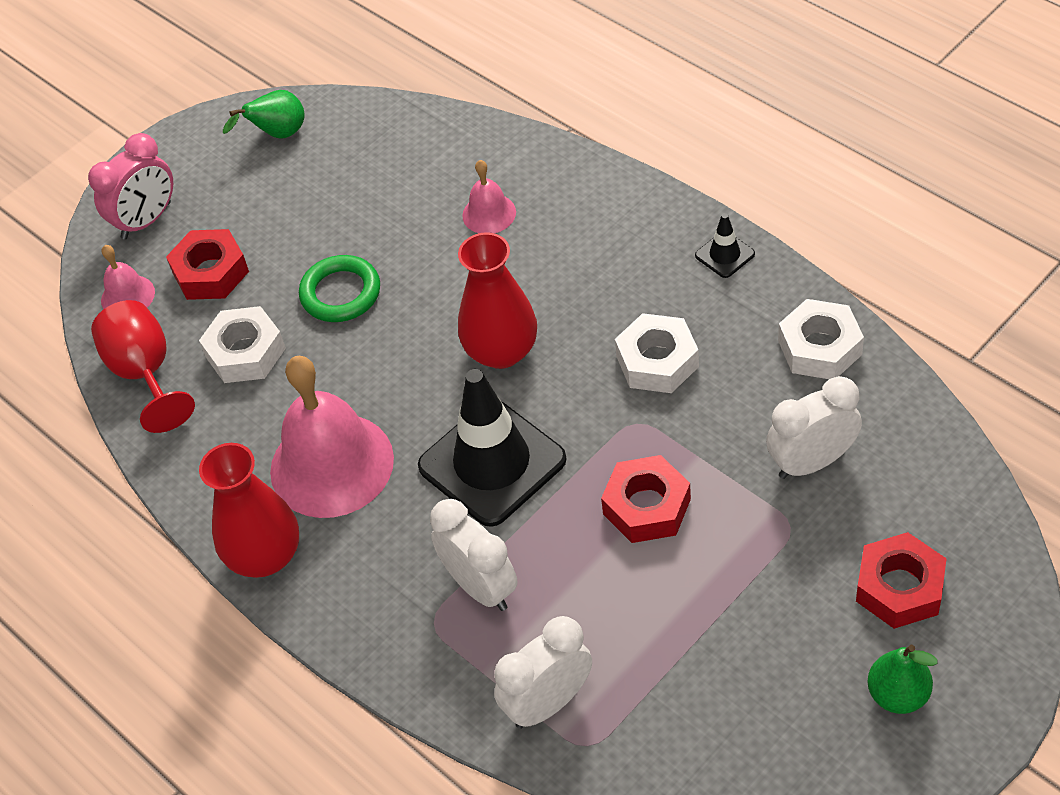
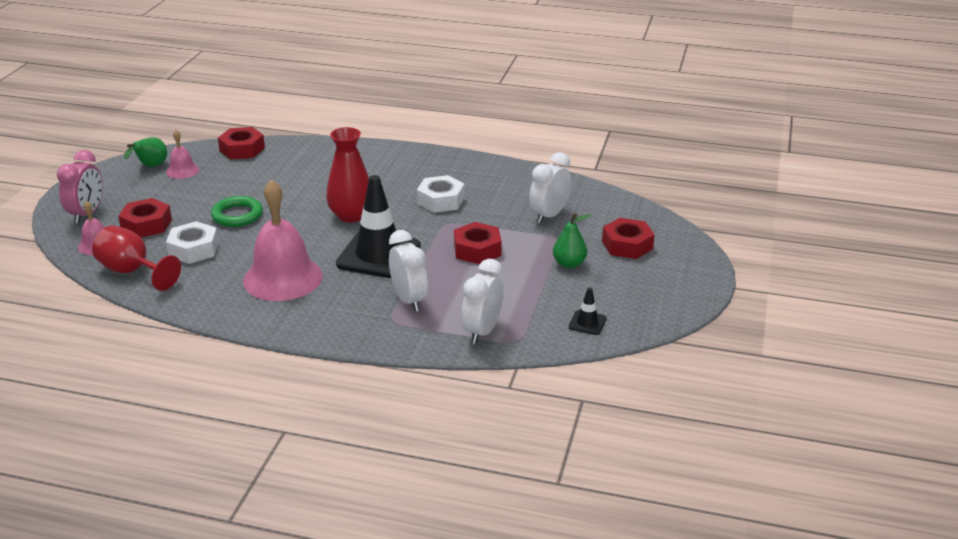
camera: 35 degrees left, 20 degrees down
red vase [199,443,299,578] -> none
white clock [430,499,518,611] -> white clock turned 45 degrees clockwise [389,230,428,312]
pink bell [462,160,516,233] -> pink bell moved to [166,130,199,179]
black traffic cone [695,213,755,278] -> black traffic cone moved to [568,287,607,335]
white nut [778,299,864,379] -> none
green pear [867,645,937,714] -> green pear moved to [553,213,591,268]
none -> red nut [218,127,265,160]

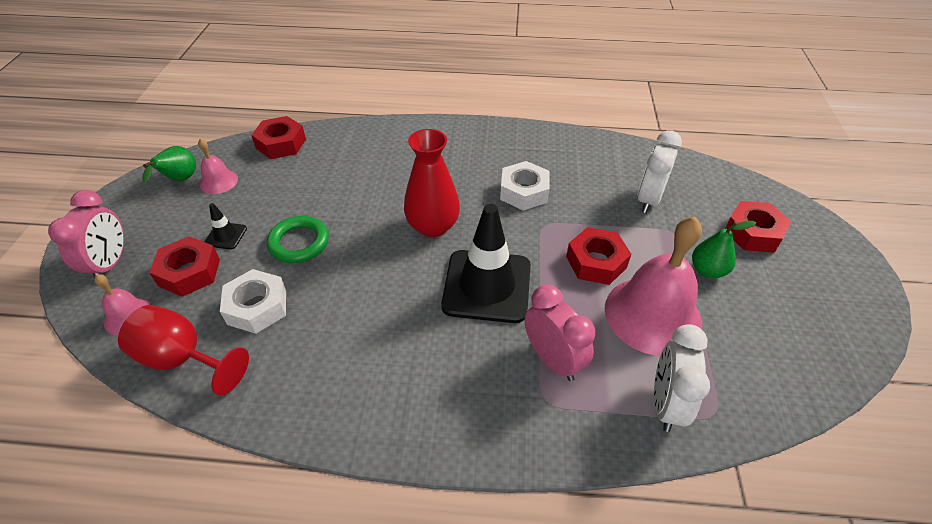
camera: 10 degrees left, 15 degrees up
pink bell [243,179,323,301] -> pink bell moved to [605,216,702,356]
white clock [389,230,428,312] -> pink clock [525,284,595,381]
black traffic cone [568,287,607,335] -> black traffic cone moved to [204,203,247,250]

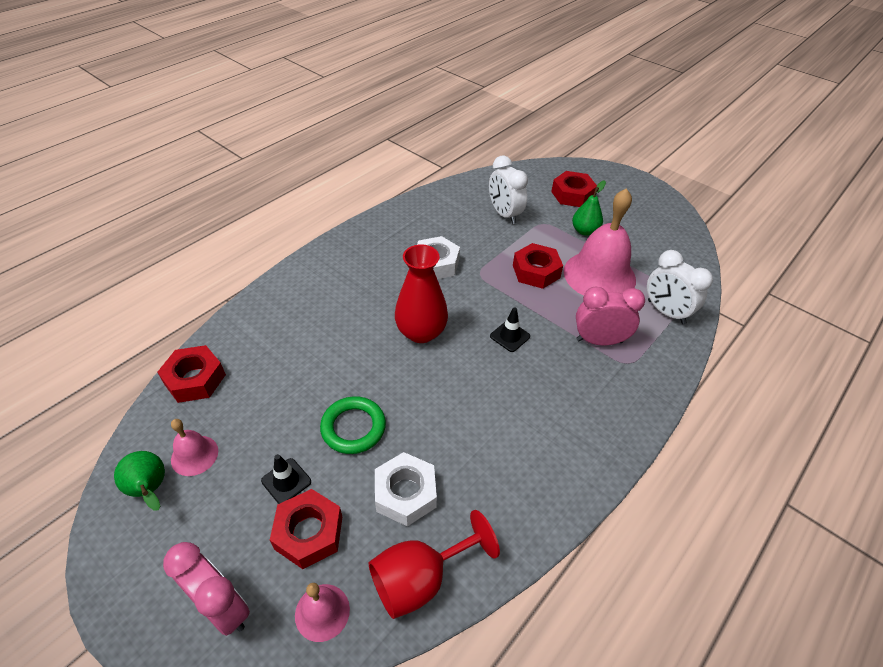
camera: 55 degrees left, 0 degrees up
black traffic cone [441,204,531,323] -> black traffic cone [490,307,530,352], size x0.43

